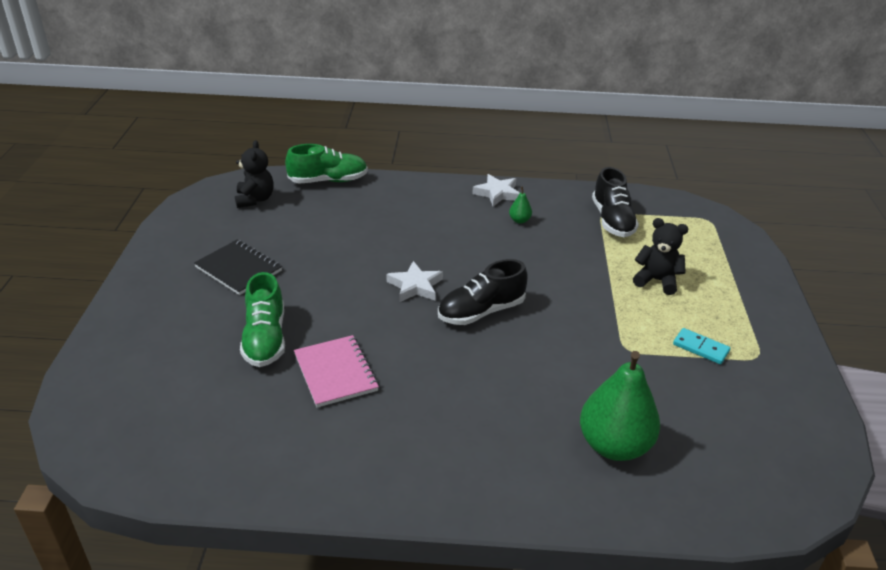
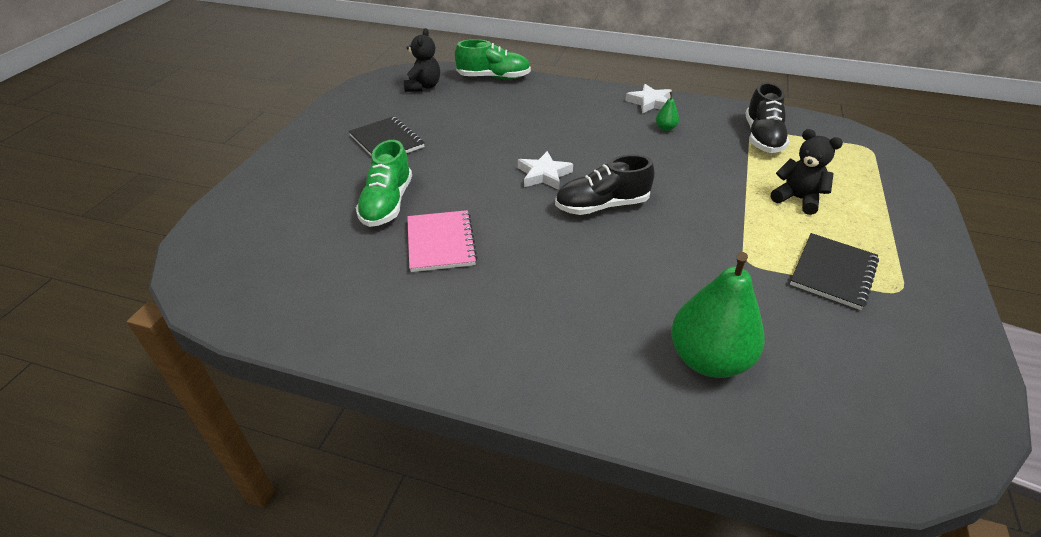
camera: 15 degrees right, 5 degrees up
turquoise domino [673,328,730,364] -> black notebook [790,233,879,310]

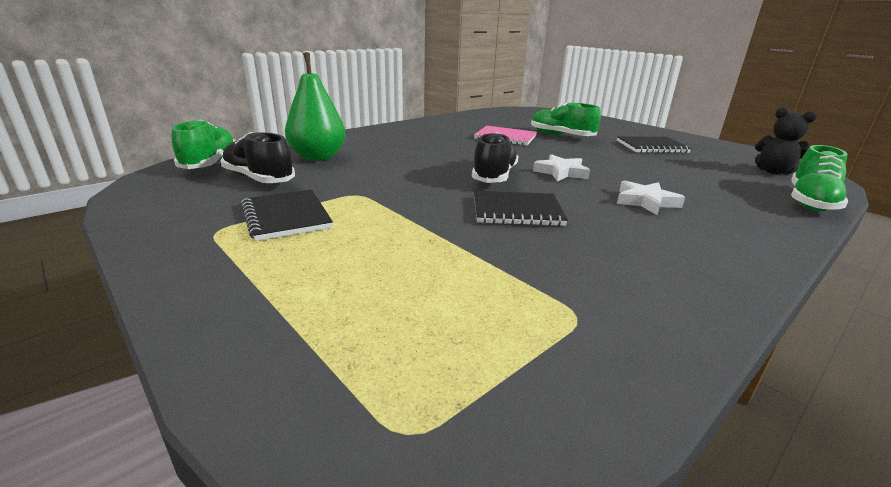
camera: 120 degrees right, 15 degrees down
white star [625,84,672,114] -> white star moved to [617,180,685,215]
green pear [656,92,679,131] -> none
black shoe [745,82,790,153] -> black shoe moved to [221,132,295,183]
black teddy bear [771,129,843,215] -> none
none -> green shoe [172,119,235,169]
none -> black notebook [474,191,568,226]

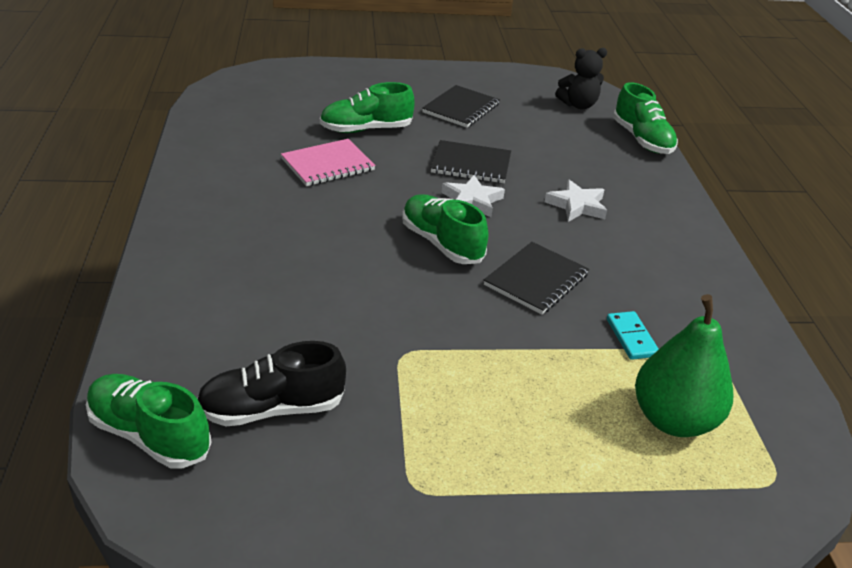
camera: 55 degrees left, 10 degrees up
black notebook [241,189,333,241] -> black notebook moved to [431,140,511,183]
green pear [285,52,346,161] -> green pear moved to [635,294,733,437]
black shoe [472,132,518,183] -> green shoe [402,194,489,264]
none -> turquoise domino [607,311,659,360]

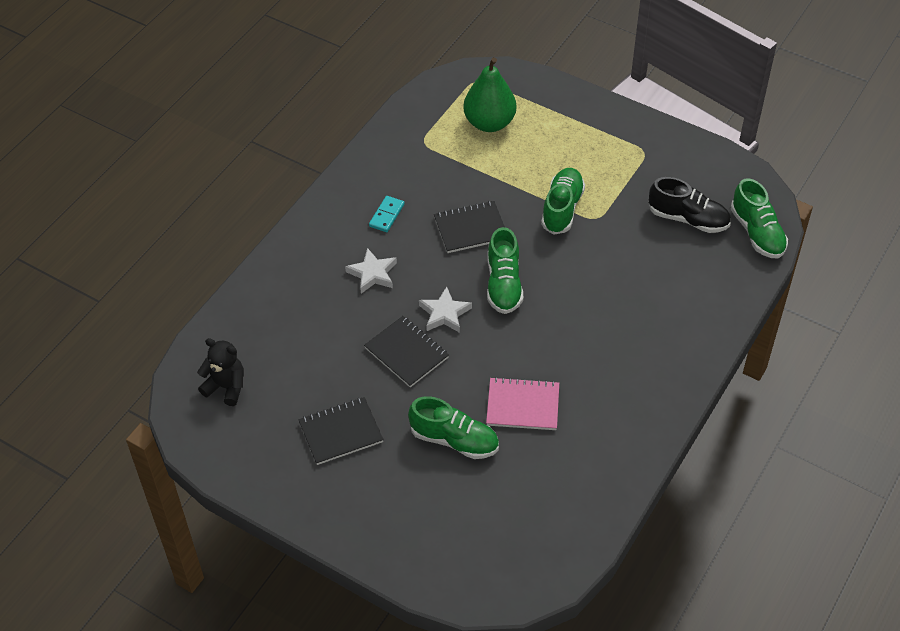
camera: 140 degrees left, 15 degrees up
turquoise domino [607,311,659,360] -> turquoise domino moved to [369,196,405,232]
green shoe [613,82,678,154] -> green shoe moved to [541,168,585,235]

